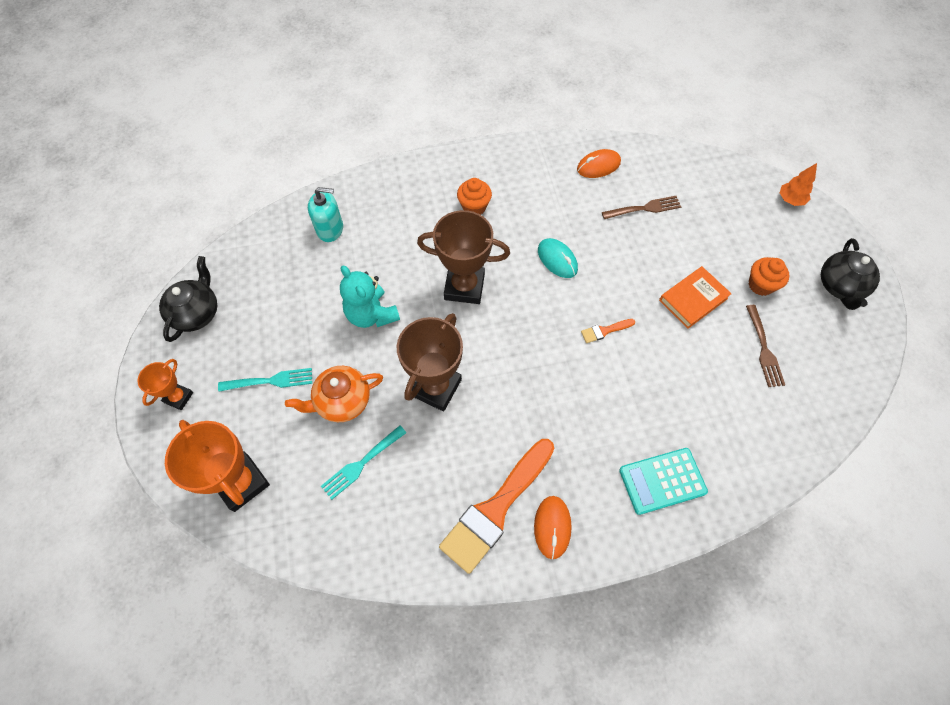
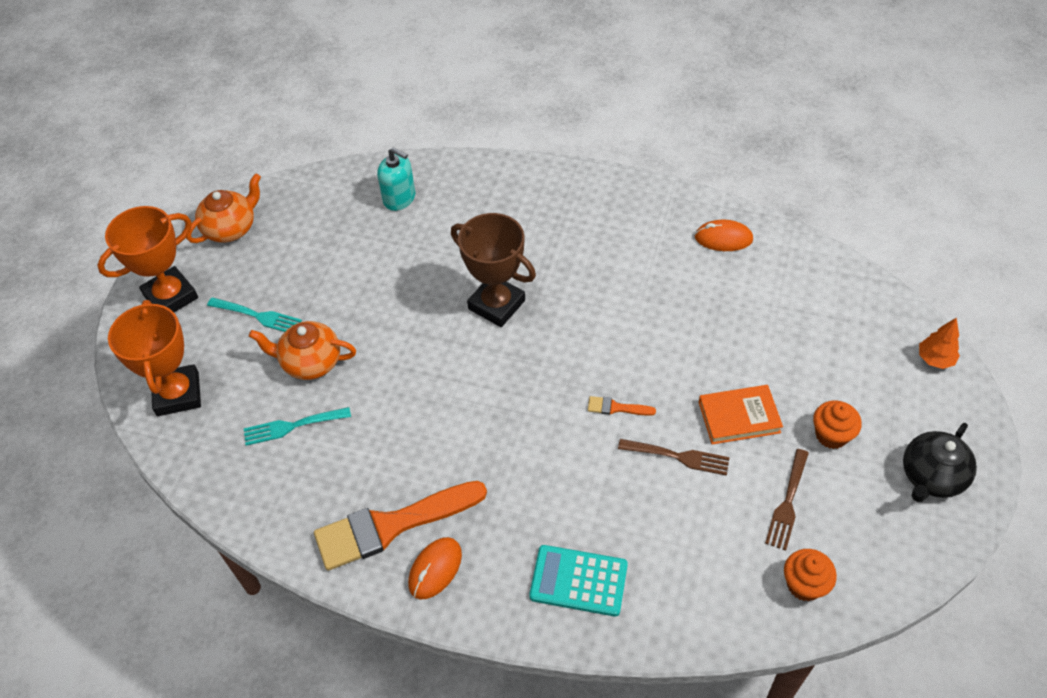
camera: 30 degrees right, 10 degrees down
orange trophy [137,359,193,410] -> orange trophy [97,206,198,312], size x1.84
black teapot [159,256,217,342] -> orange teapot [186,173,261,243]
turquoise teddy bear [340,265,400,328] -> none
brown trophy [397,313,463,411] -> none
orange cupcake [457,178,492,215] -> orange cupcake moved to [784,549,837,601]
turquoise mouse [538,238,578,278] -> none
brown fork [602,196,681,219] -> brown fork moved to [618,439,730,476]

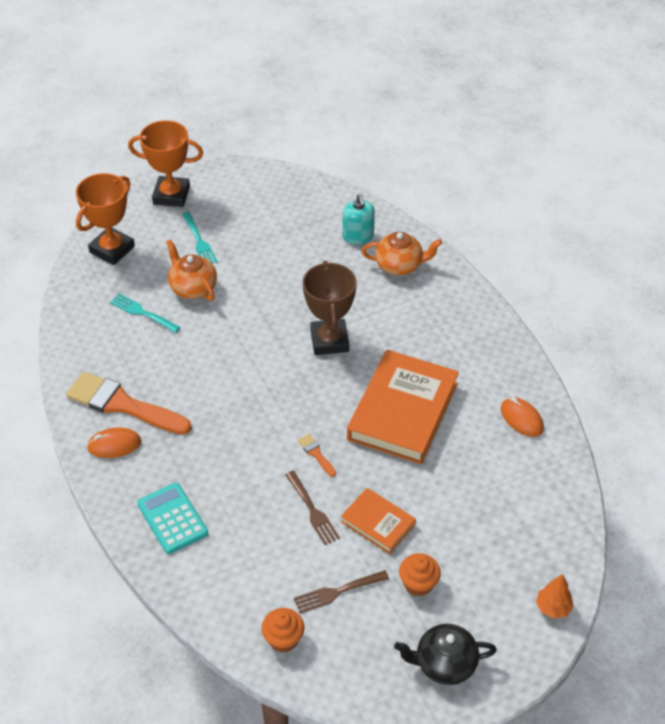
camera: 45 degrees right, 5 degrees down
orange teapot [186,173,261,243] -> orange teapot moved to [362,232,442,275]
none -> orange book [347,350,459,464]

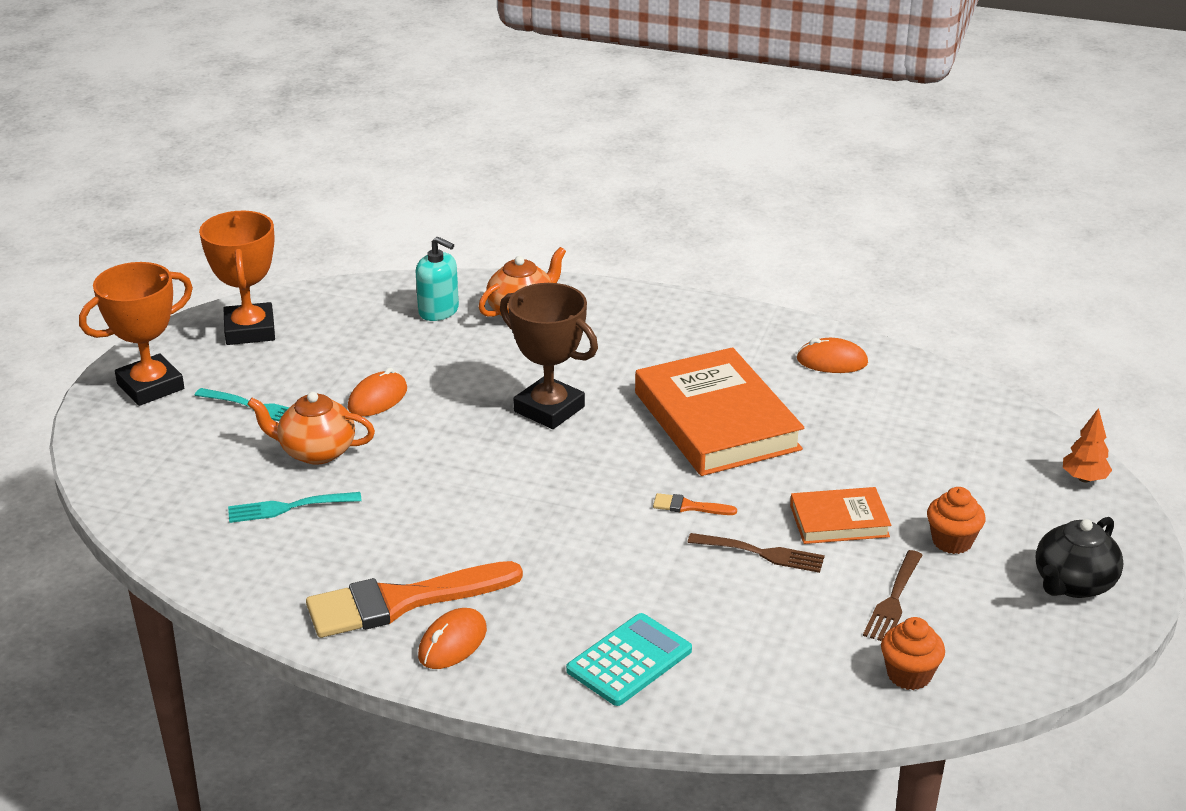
camera: 45 degrees left, 15 degrees down
orange trophy [76,173,135,265] -> orange trophy moved to [199,211,275,345]
turquoise calculator [137,482,208,554] -> turquoise calculator turned 120 degrees clockwise [566,613,692,706]
none -> orange mouse [348,368,407,417]

